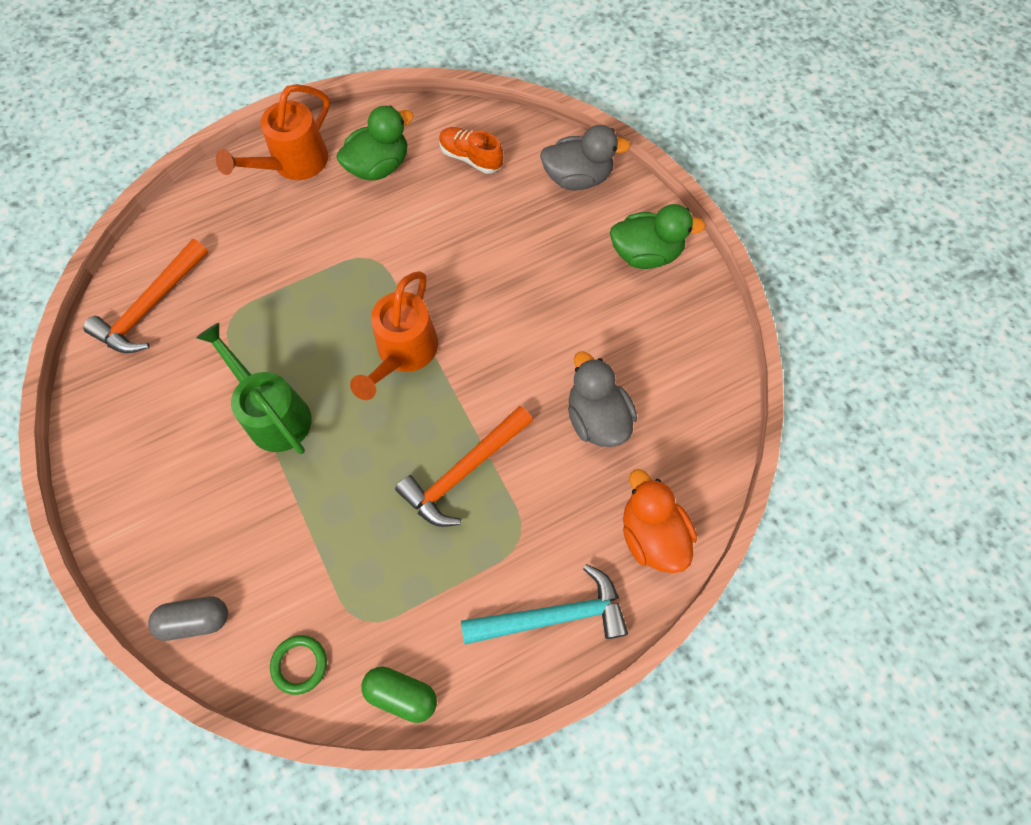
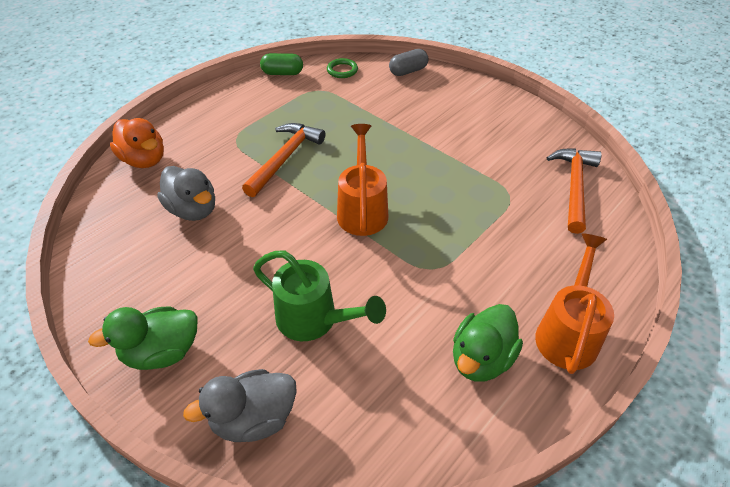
camera: 160 degrees right, 20 degrees down
green watering can [196,323,312,454] -> green watering can moved to [253,251,386,341]
orange shoe [439,127,503,174] -> none
turquoise hammer [461,564,628,644] -> none

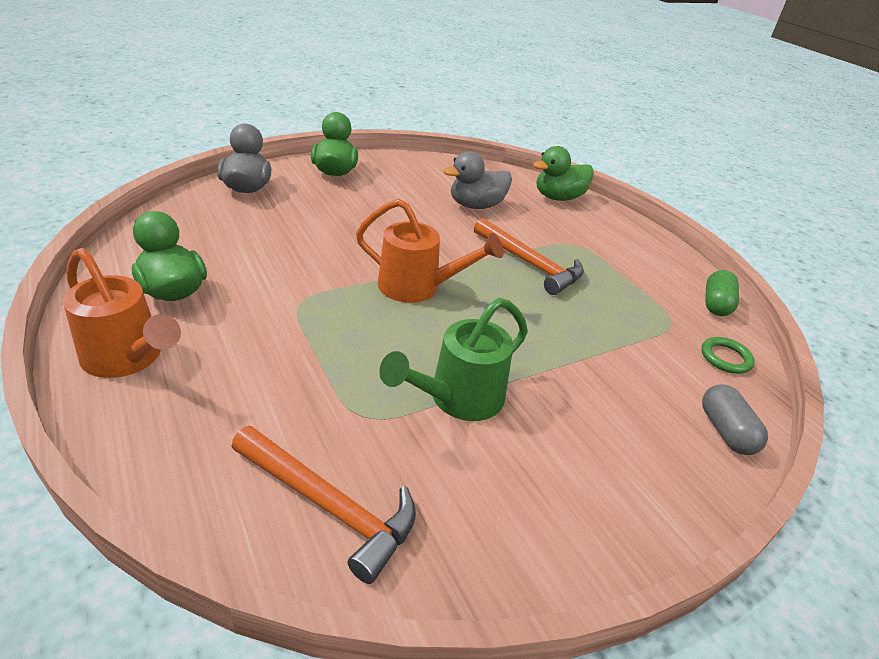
camera: 105 degrees right, 10 degrees down
orange duck [110,118,164,168] -> green duck [533,146,594,201]
green watering can [253,251,386,341] -> green watering can moved to [379,298,528,421]

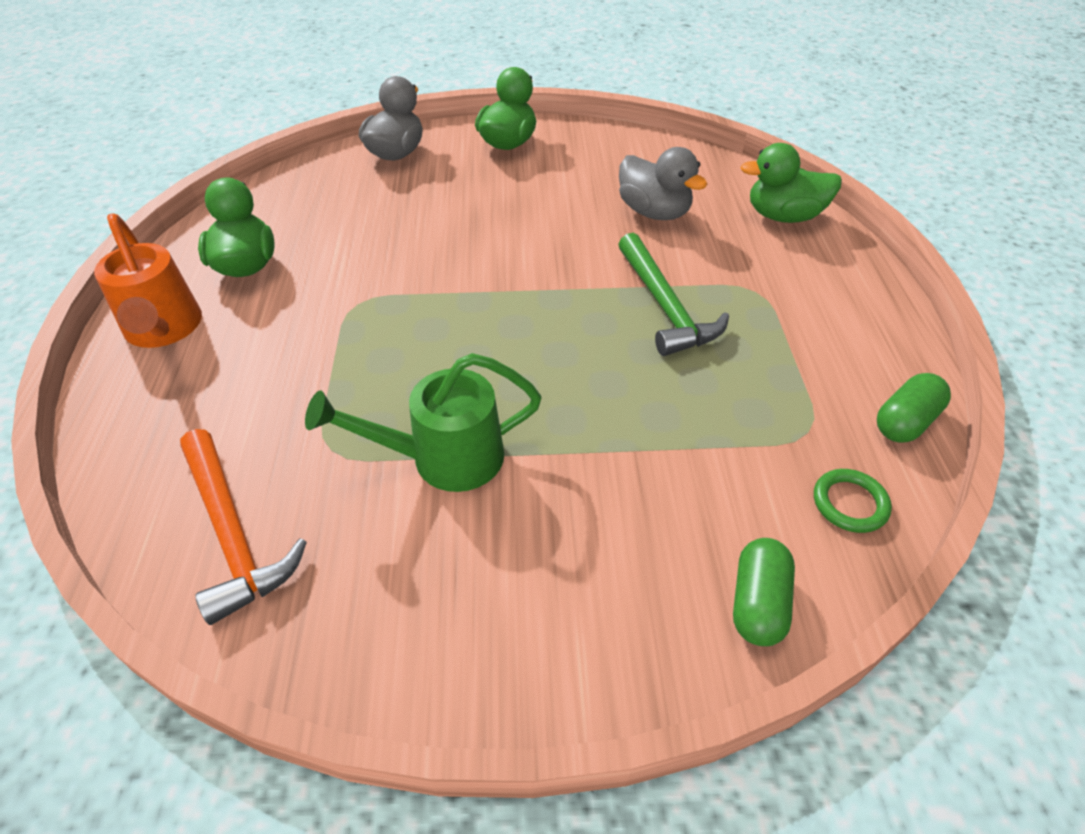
camera: 30 degrees right, 10 degrees up
orange watering can [356,199,504,303] -> none
grey duck [443,151,512,209] -> grey duck turned 135 degrees counterclockwise [619,147,707,220]
orange hammer [474,218,584,295] -> green hammer [618,233,729,356]
grey capsule [702,384,768,455] -> green capsule [733,538,795,646]

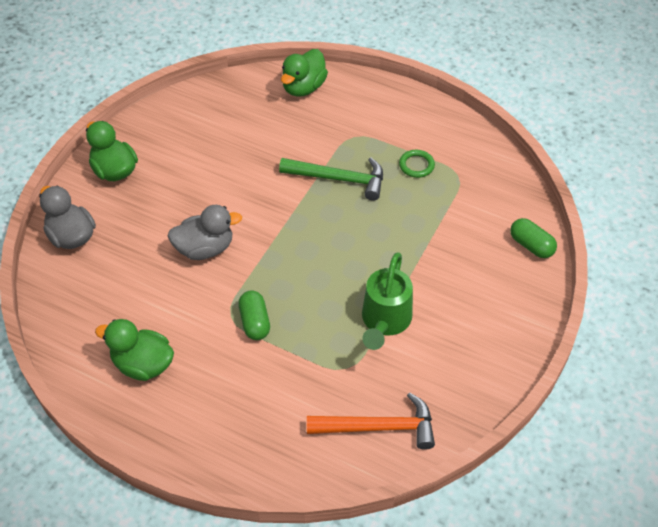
camera: 60 degrees left, 5 degrees up
orange watering can [94,213,202,348] -> none
grey duck [619,147,707,220] -> grey duck moved to [168,205,242,260]
green ring [814,469,892,533] -> green ring moved to [399,150,435,178]
green capsule [877,373,951,443] -> green capsule moved to [239,290,270,340]

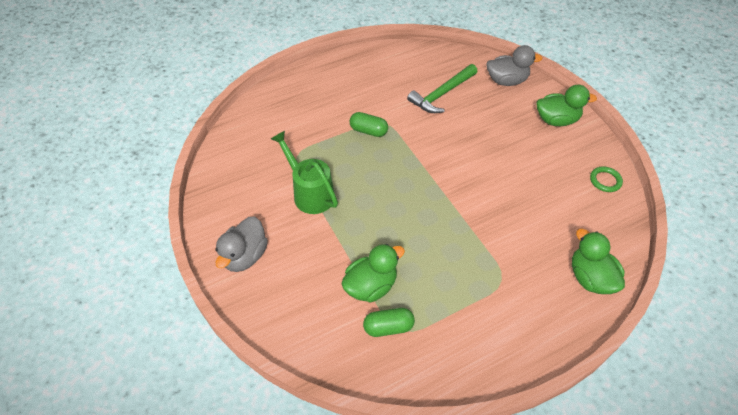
camera: 125 degrees right, 0 degrees up
green duck [95,319,174,381] -> green duck moved to [342,244,405,303]
grey duck [168,205,242,260] -> grey duck moved to [215,217,268,272]
green hammer [279,157,383,201] -> green hammer moved to [407,64,477,113]
orange hammer [307,393,435,450] -> none
green ring [399,150,435,178] -> green ring moved to [590,167,623,192]
green capsule [510,218,557,258] -> green capsule moved to [363,308,415,337]

